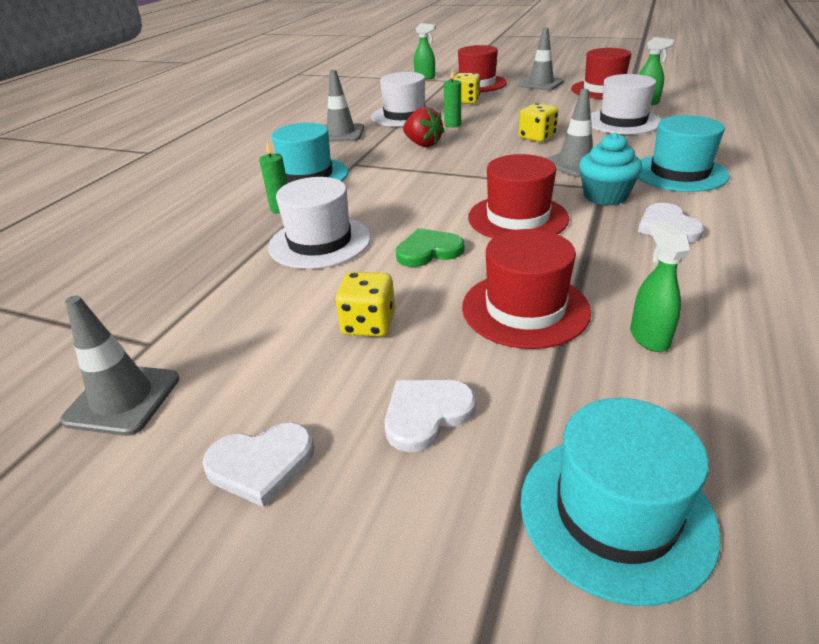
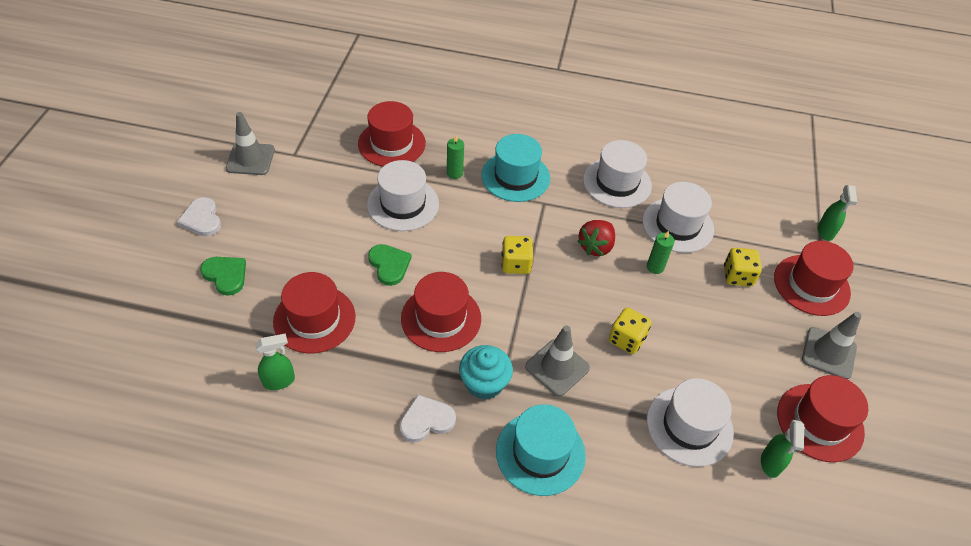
camera: 75 degrees right, 15 degrees up
grey traffic cone [325,70,364,142] -> white hat [583,140,652,208]
yellow dice [335,272,395,337] -> yellow dice moved to [501,236,533,274]
white heart [384,380,476,452] -> green heart [200,257,246,296]
turquoise hat [520,398,720,606] -> none
none -> red hat [358,101,426,167]

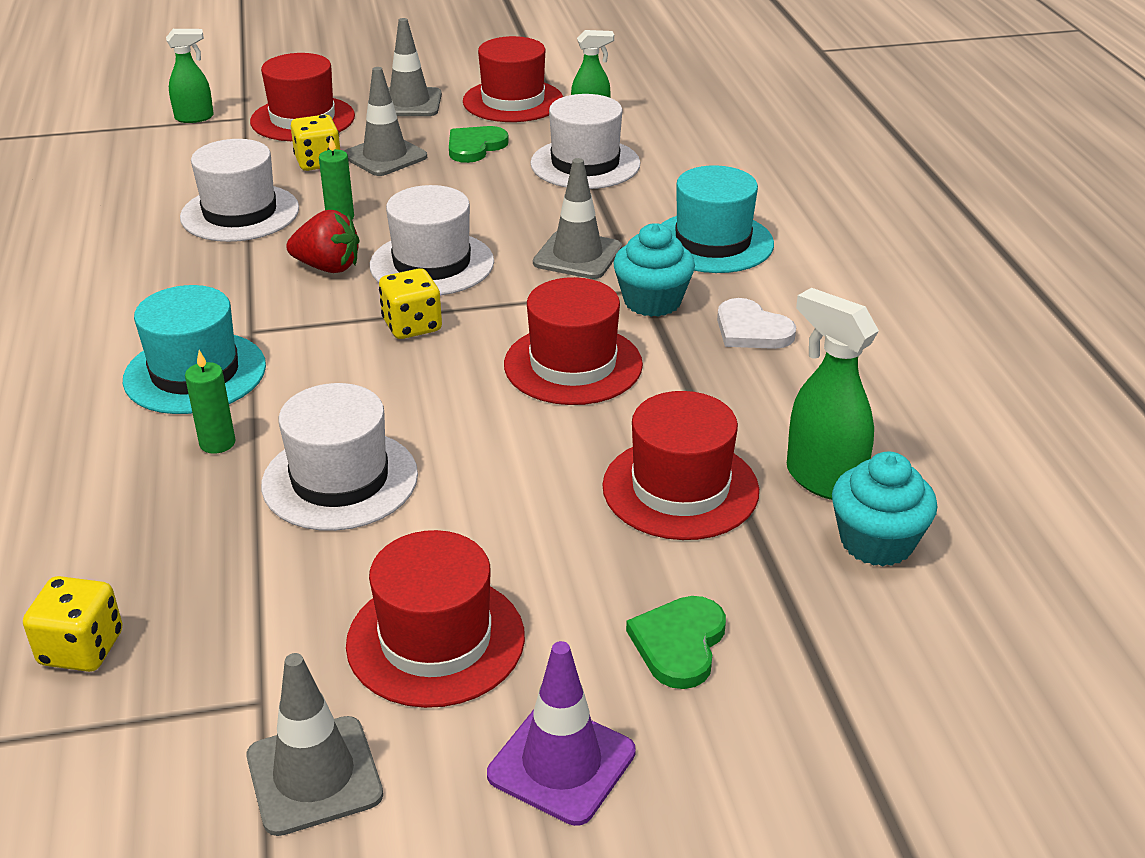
camera: 110 degrees left, 15 degrees down
white heart [177,197,221,236] -> purple traffic cone [487,641,636,826]
green spray bottle [255,333,295,390] -> green spray bottle [787,288,879,500], size x1.51
red hat [358,101,426,167] -> red hat moved to [346,530,525,708]
green heart [368,244,412,286] -> green heart moved to [449,126,509,163]
white hat [583,140,652,208] -> white hat moved to [370,185,494,295]
yellow dice [609,307,652,354] -> yellow dice moved to [23,576,123,672]
none -> grey traffic cone [345,67,427,176]
none -> turquoise cupcake [832,452,937,566]

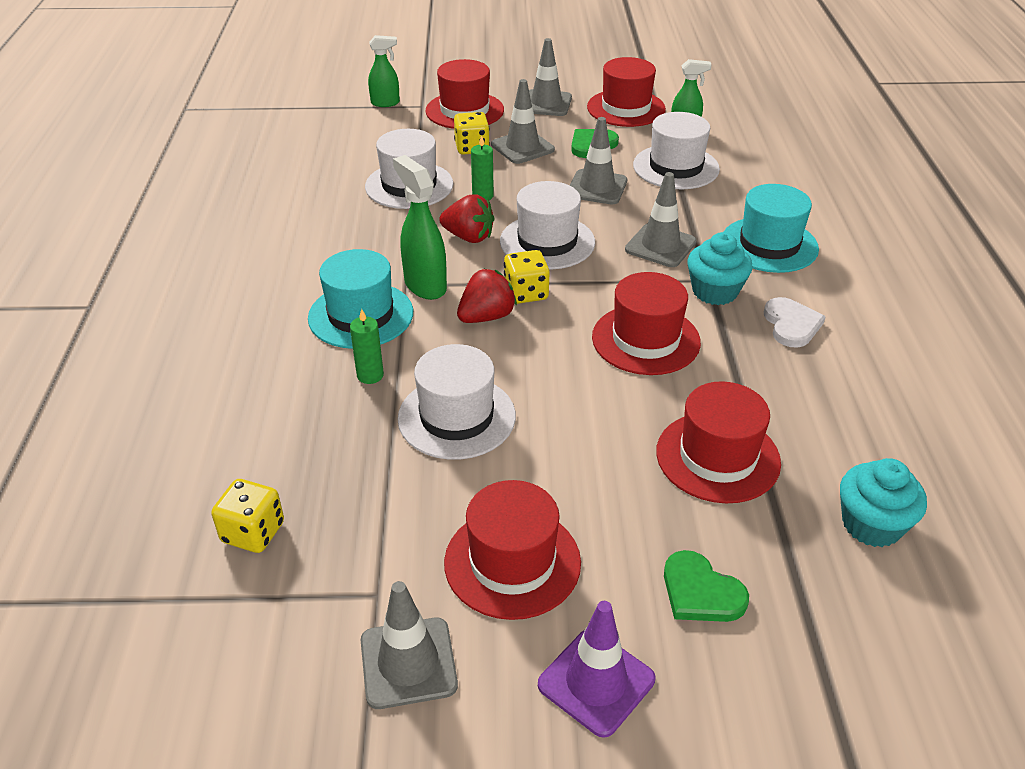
camera: 10 degrees right, 5 degrees up
green heart [626,596,726,689] -> green heart turned 75 degrees counterclockwise [664,550,749,622]
white heart [717,298,796,349] -> white heart turned 150 degrees counterclockwise [764,297,826,348]
green spray bottle [787,288,879,500] -> green spray bottle moved to [393,155,447,300]
none -> red strawberry [457,269,517,323]
none -> grey traffic cone [570,117,627,205]

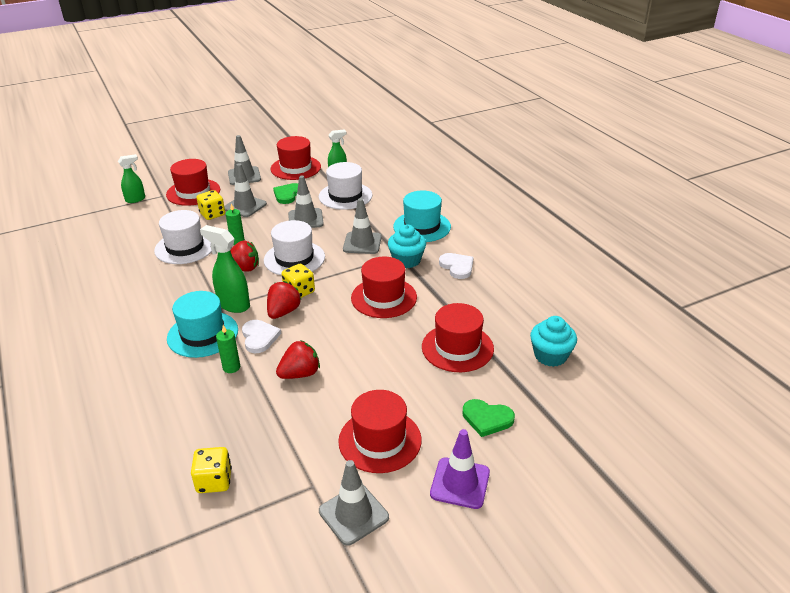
camera: 25 degrees left, 5 degrees down
white hat [397,344,516,460] -> red strawberry [276,340,320,379]
none -> white heart [242,320,282,353]

